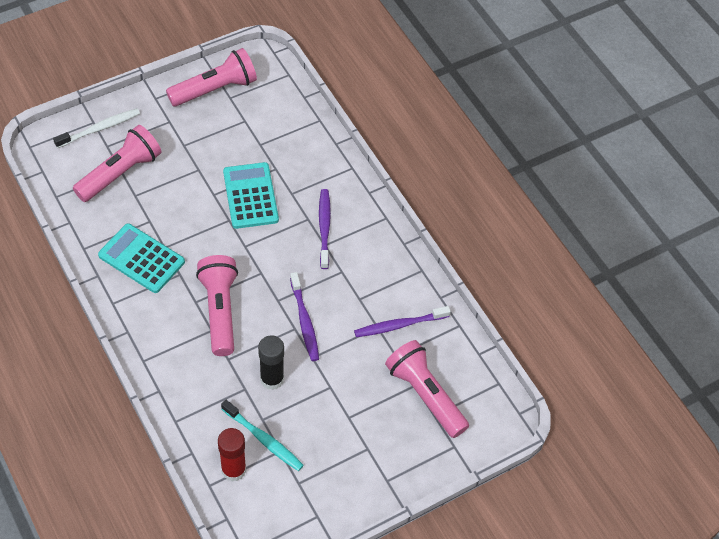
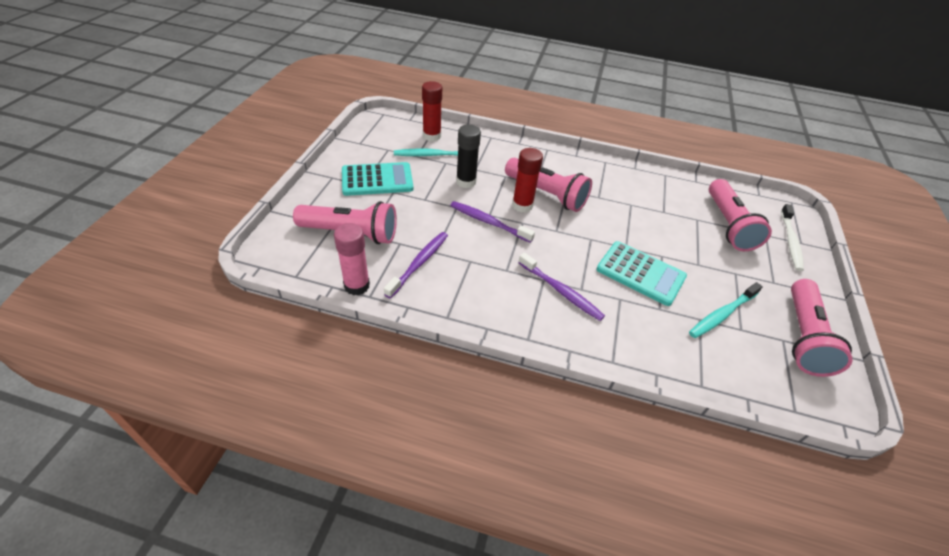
camera: 135 degrees right, 10 degrees down
turquoise calculator [98,223,185,293] -> turquoise calculator moved to [342,162,414,196]
none -> pink glue stick [334,223,370,295]
none -> red glue stick [512,148,543,213]
none -> turquoise toothbrush [689,282,763,338]

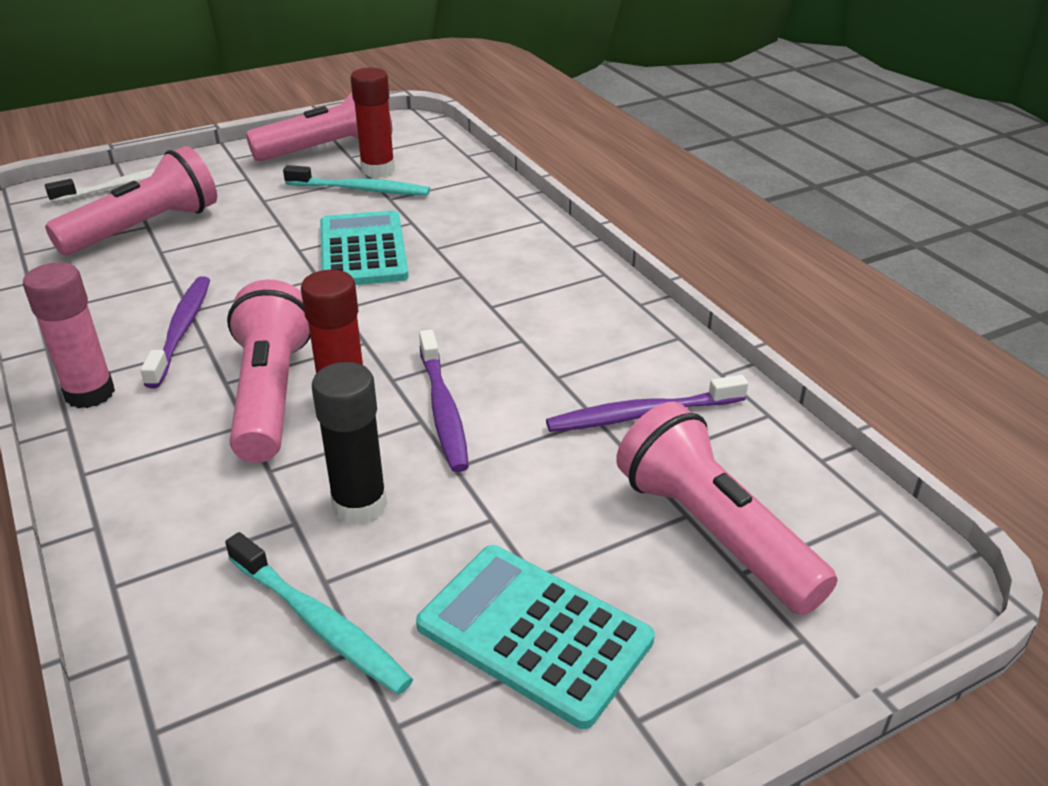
camera: 130 degrees left, 10 degrees down
pink glue stick [334,223,370,295] -> pink glue stick moved to [23,262,115,408]
red glue stick [422,81,442,141] -> red glue stick moved to [350,67,395,177]
purple toothbrush [518,253,605,321] -> purple toothbrush moved to [141,276,210,388]

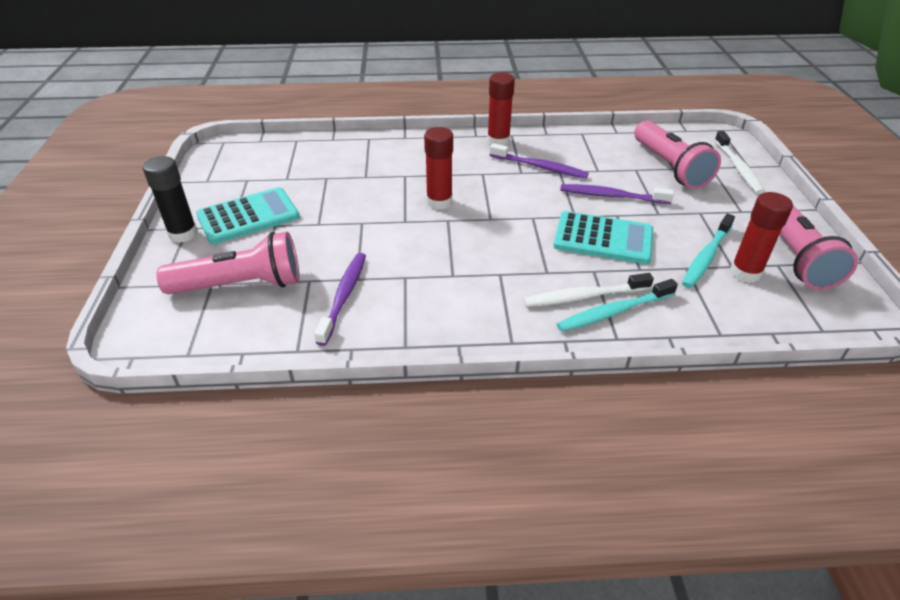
camera: 115 degrees right, 5 degrees up
pink glue stick [23,262,115,408] -> red glue stick [487,73,515,146]
turquoise toothbrush [225,532,413,695] -> turquoise toothbrush moved to [557,279,678,332]
pink flashlight [227,280,310,463] -> none
black glue stick [312,362,387,524] -> black glue stick moved to [143,156,198,243]
purple toothbrush [419,330,469,472] -> purple toothbrush moved to [560,184,674,204]
none -> white toothbrush [524,273,654,307]

